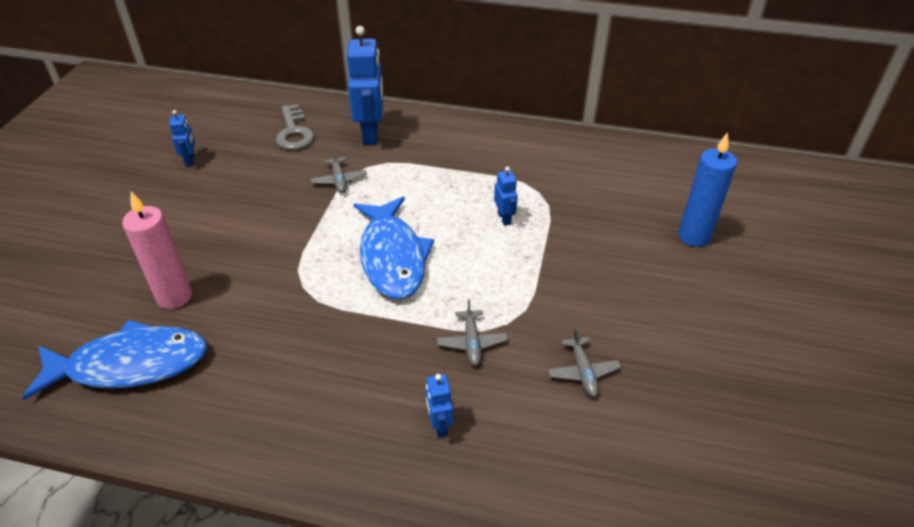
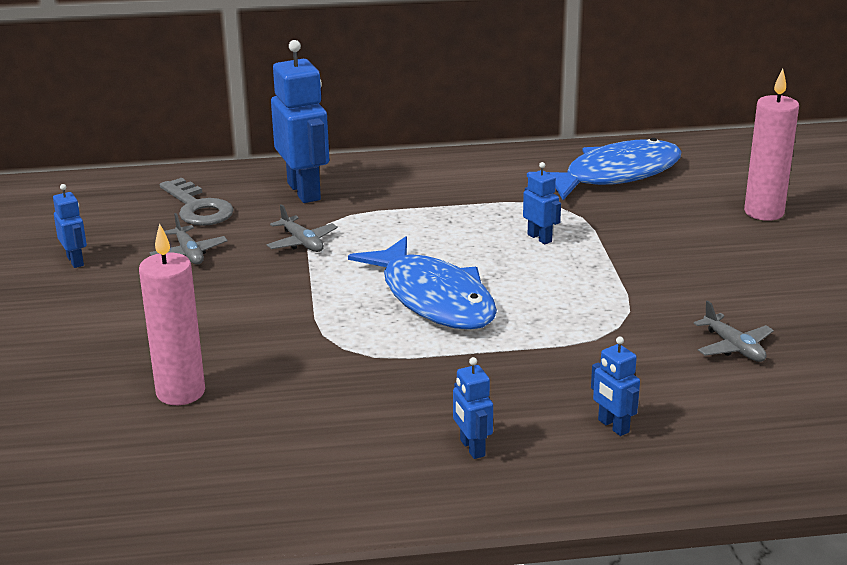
camera: 20 degrees left, 15 degrees down
blue fish [22,320,208,400] -> blue fish moved to [527,138,681,200]
grey plane [437,299,508,366] -> grey plane moved to [150,213,228,264]
blue candle [678,132,737,247] -> pink candle [744,68,799,221]
none -> blue robot [453,357,493,459]

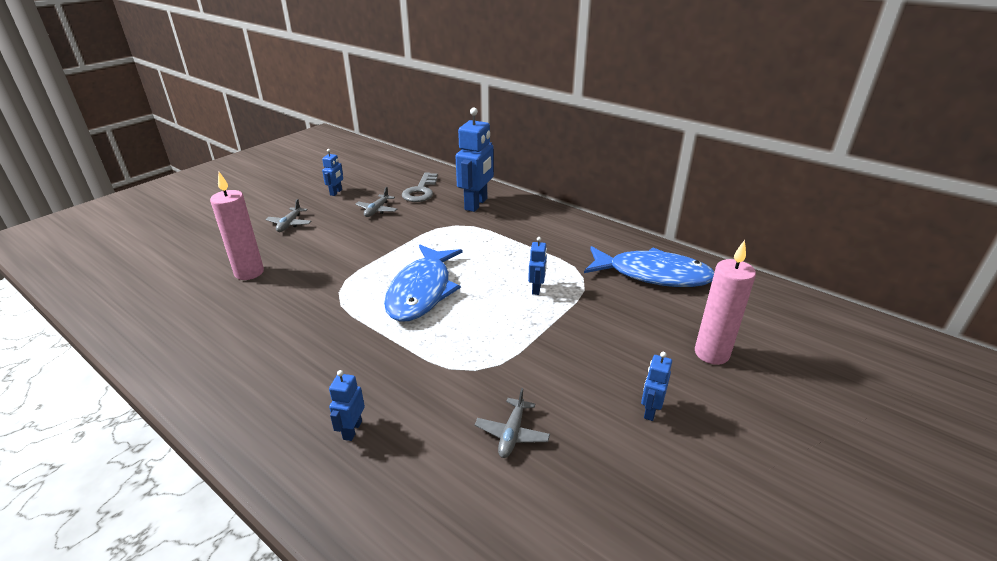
camera: 45 degrees right, 5 degrees up
grey plane [267,204,338,252] -> grey plane moved to [265,199,312,232]
blue robot [453,357,493,459] -> blue robot moved to [641,352,672,421]

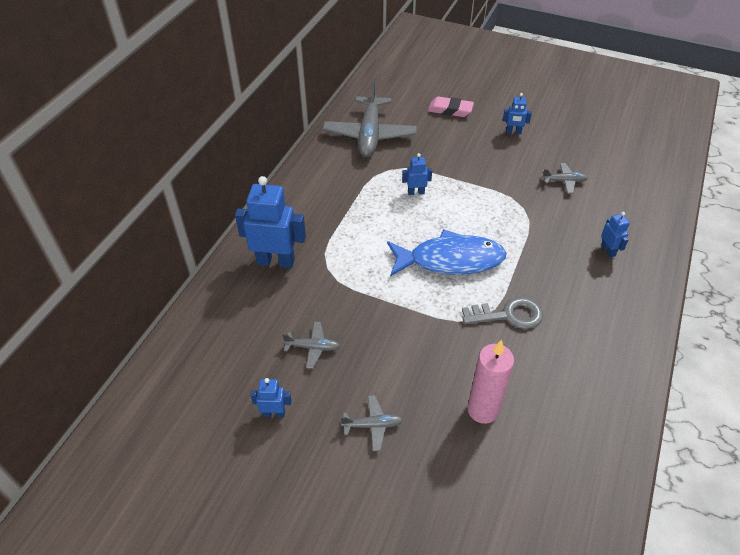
camera: 105 degrees left, 15 degrees up
blue robot [329,370,365,441] -> blue robot turned 105 degrees counterclockwise [601,212,630,258]
grey key [402,172,438,202] -> grey key moved to [462,297,543,329]
blue fish [584,246,714,287] -> grey plane [323,79,417,157]
pink candle [695,240,756,365] -> pink eraser [428,97,474,117]

